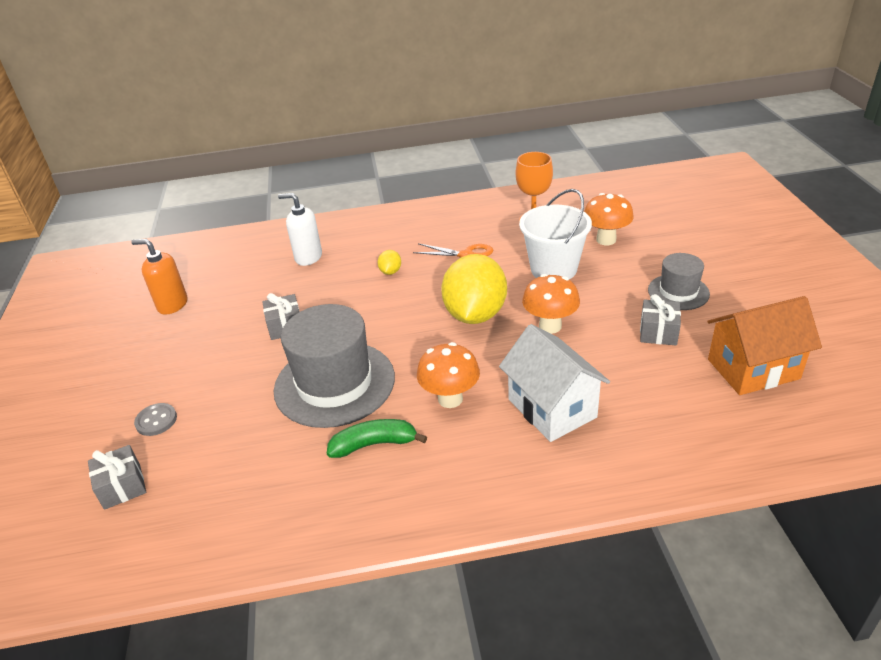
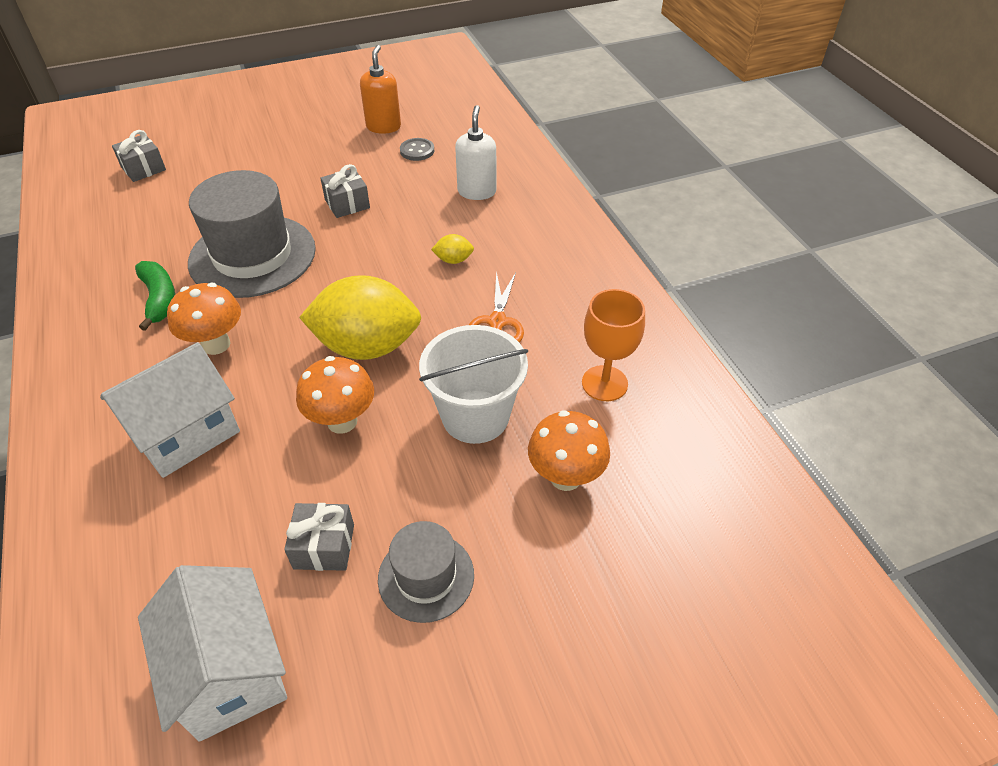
camera: 75 degrees right, 10 degrees up
grey button [134,403,177,436] -> grey button moved to [400,138,434,161]
orange house [707,296,822,395] -> white house [138,565,287,742]

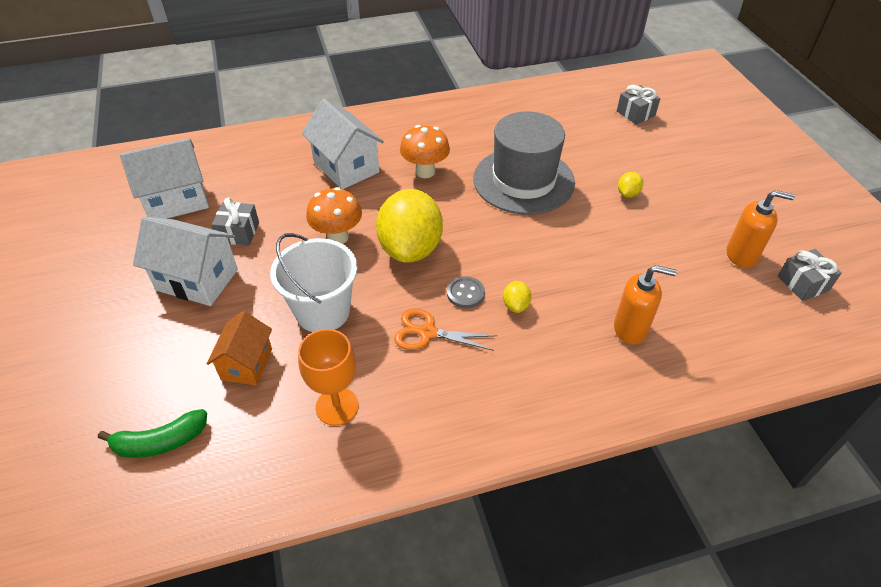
camera: 95 degrees right, 0 degrees up
green banana [135,261,175,331] -> green banana moved to [98,409,207,458]
grey gift [320,164,370,218] -> grey gift moved to [778,249,842,301]
grey hat [378,521,474,623] -> white house [133,216,238,306]
grey button [400,138,434,161] -> grey button moved to [447,276,485,308]
white soap dispenser [455,105,496,200] -> orange soap dispenser [614,265,677,344]
orange mushroom [528,410,610,491] -> orange house [207,311,272,386]
none -> yellow lemon [618,172,643,197]

